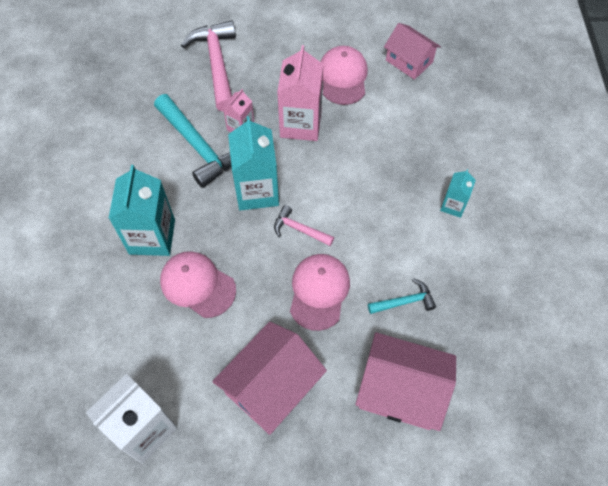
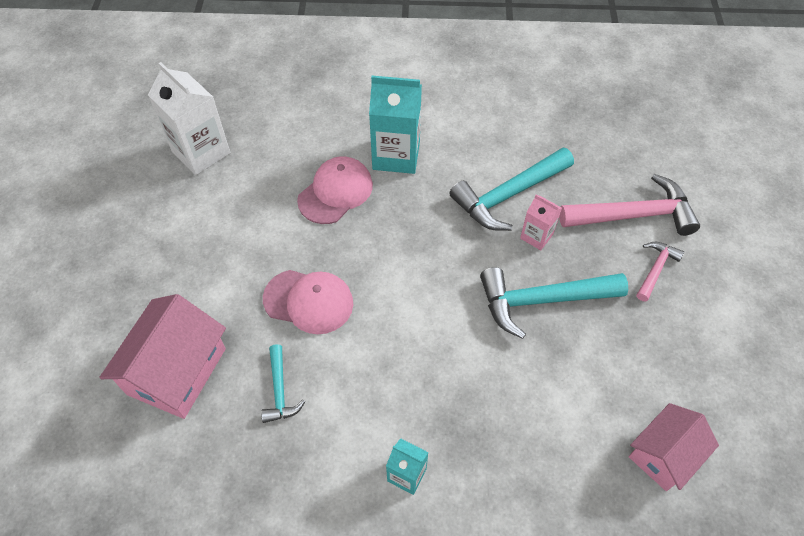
camera: 95 degrees right, 5 degrees down
pink house [212,322,327,435] -> none
turquoise carton [228,116,279,210] -> none
pink hammer [274,205,334,246] -> pink hammer moved to [637,242,684,301]
pink carton [277,45,323,141] -> turquoise hammer [480,267,628,339]
pink cap [320,46,368,105] -> none

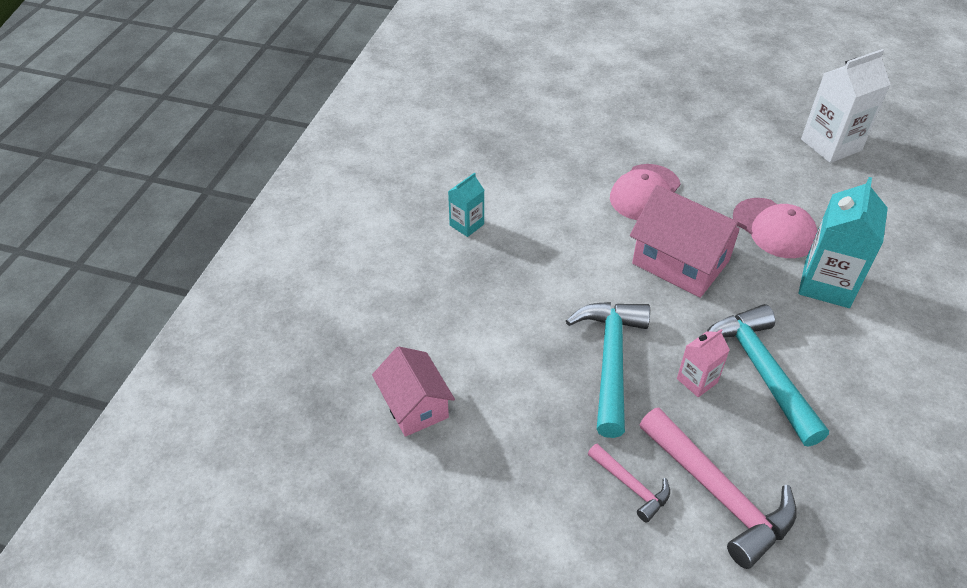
camera: 105 degrees right, 10 degrees down
pink house [99,294,226,419] -> pink house moved to [630,185,747,298]
turquoise hammer [261,344,305,423] -> none
pink hammer [559,174,700,236] -> pink hammer turned 45 degrees counterclockwise [640,408,797,569]

